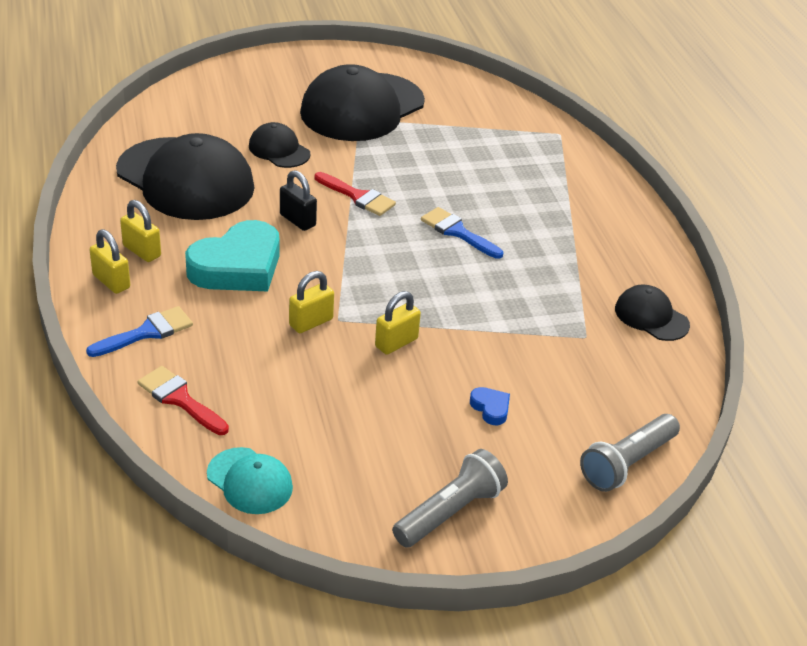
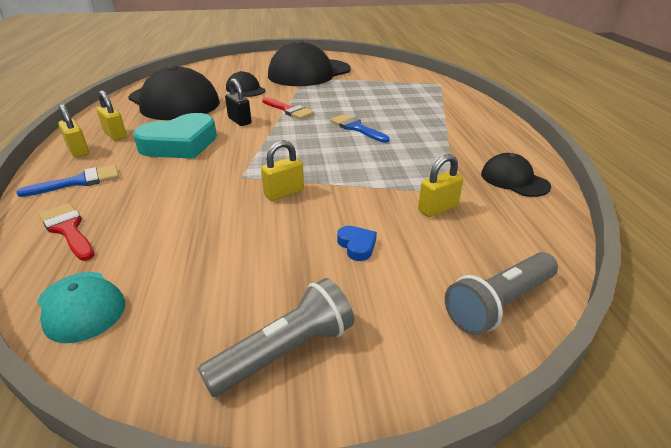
camera: 10 degrees right, 5 degrees down
yellow padlock [289,271,334,333] -> yellow padlock moved to [418,154,463,217]

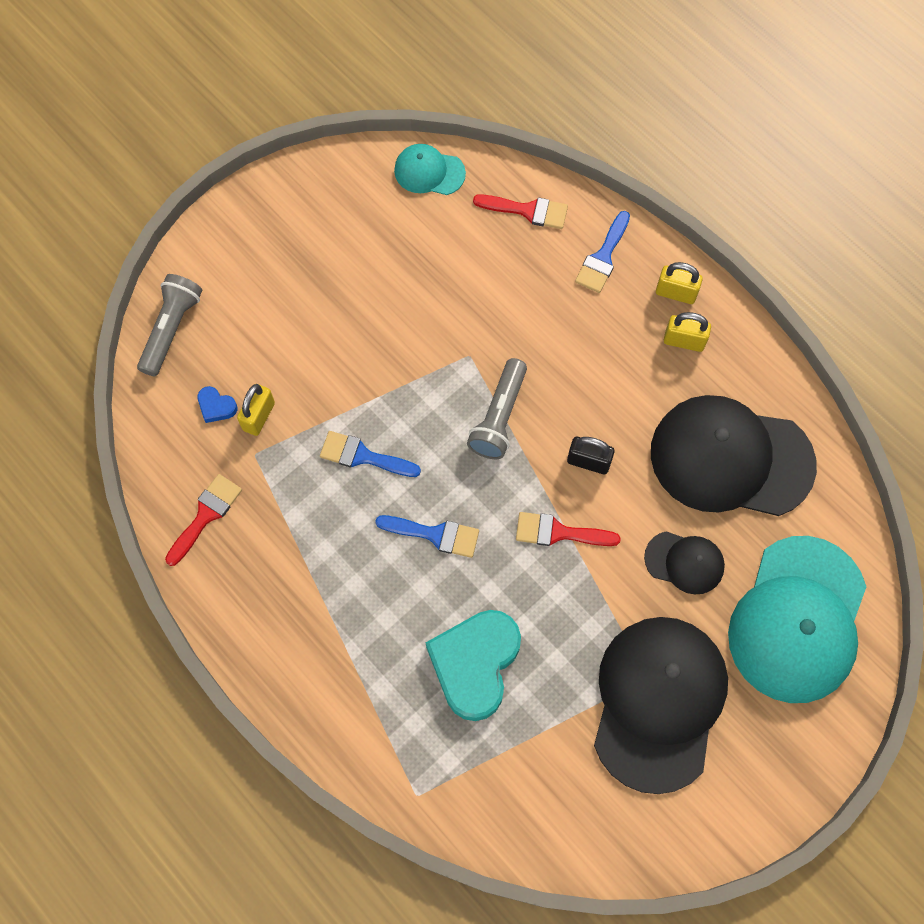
camera: 145 degrees right, 35 degrees up
turquoise heart [133,113,217,159] -> turquoise heart moved to [426,610,521,721]
grey flashlight [198,278,354,397] -> grey flashlight moved to [467,358,527,459]
yellow padlock [261,140,304,201] -> none
blue heart [337,226,377,261] -> blue heart moved to [197,386,237,423]
black cap [481,153,551,197] -> red brush [165,474,242,566]
none -> blue brush [320,431,421,477]
none -> turquoise cap [728,536,866,703]

